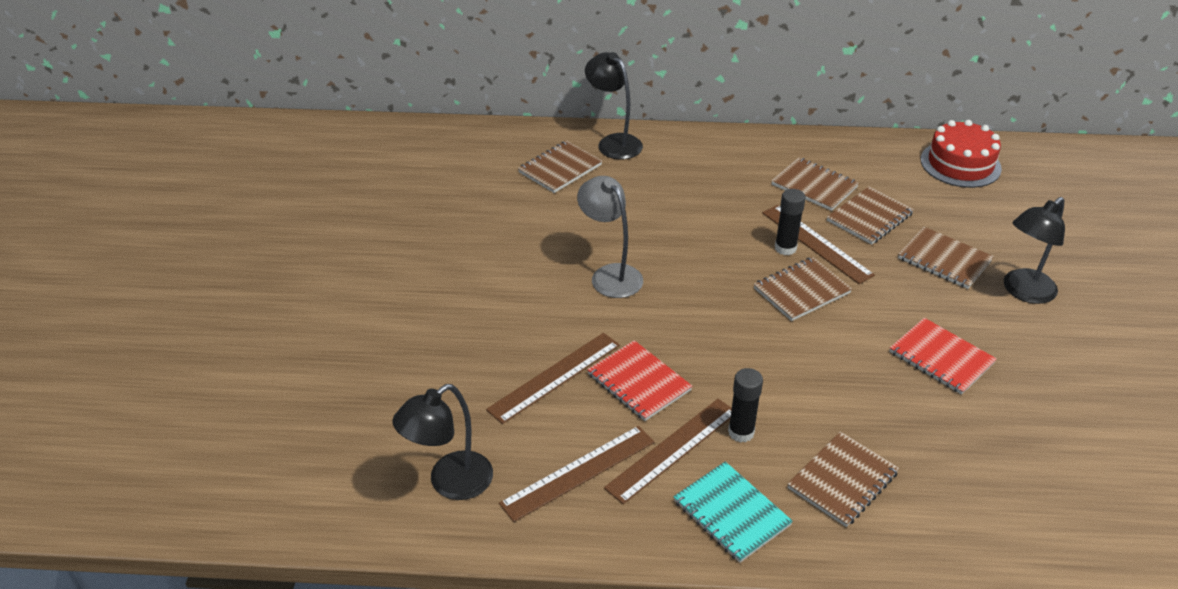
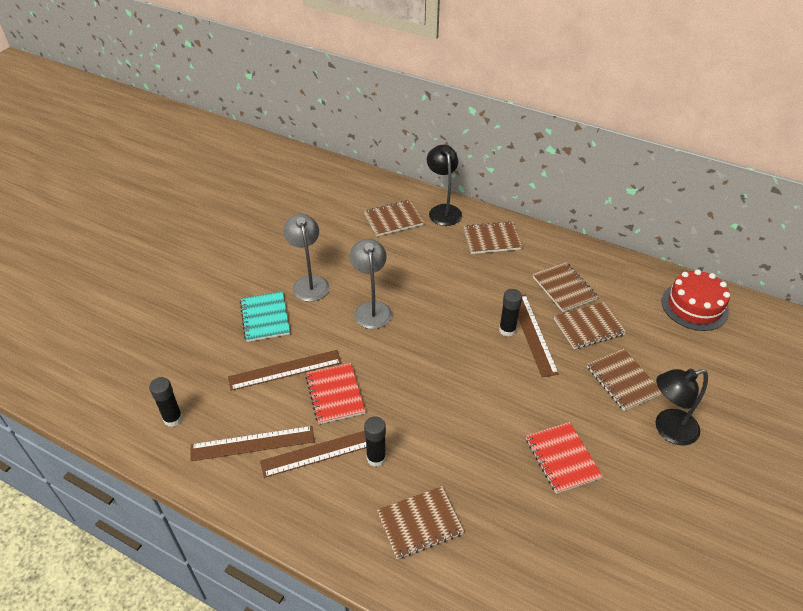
camera: 25 degrees right, 5 degrees up
black lamp [392,384,493,500] -> black glue stick [149,377,183,427]
turquoise notebook [673,462,793,563] -> turquoise notebook moved to [240,291,290,342]
brown notebook [754,257,852,321] -> brown notebook moved to [464,221,522,254]
none -> grey lamp [283,214,329,302]

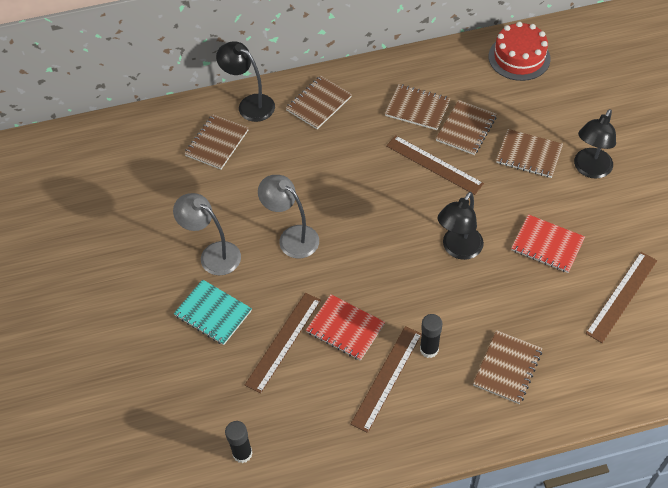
camera: 40 degrees left, 10 degrees up
brown ruler [190,426,314,461] -> brown ruler moved to [586,252,657,343]
black glue stick [499,289,522,337] -> none
none -> black lamp [438,192,484,260]

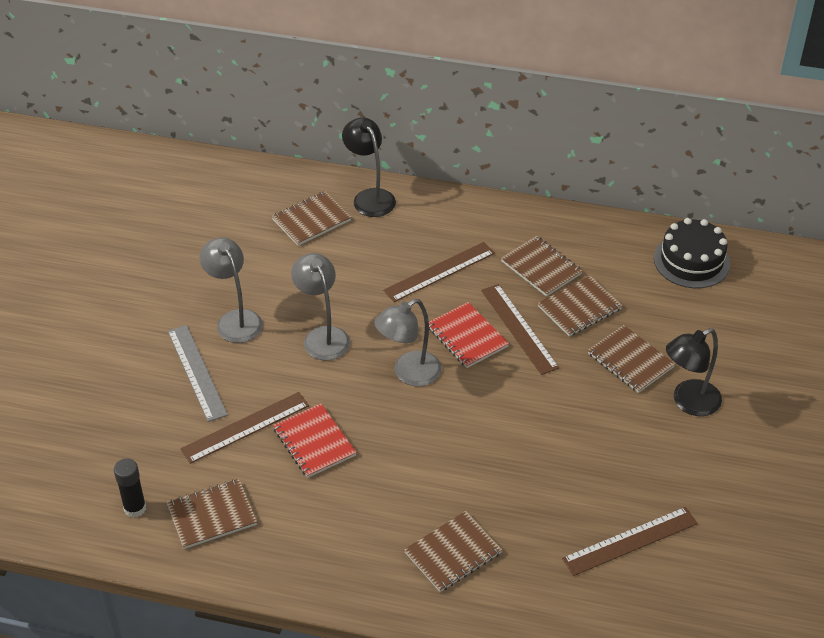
camera: 25 degrees right, 10 degrees down
turquoise notebook [174,279,252,345] -> grey ruler [168,325,228,422]
brown notebook [286,76,352,129] -> brown notebook moved to [166,479,257,549]
brown ruler [351,326,422,433] -> brown ruler moved to [383,242,495,302]
black glue stick [420,314,442,358] -> none
black lamp [438,192,484,260] -> none
red cake [489,22,551,81] -> black cake [654,218,730,288]
red notebook [511,214,585,273] -> red notebook moved to [429,302,509,368]
none -> grey lamp [374,299,442,386]

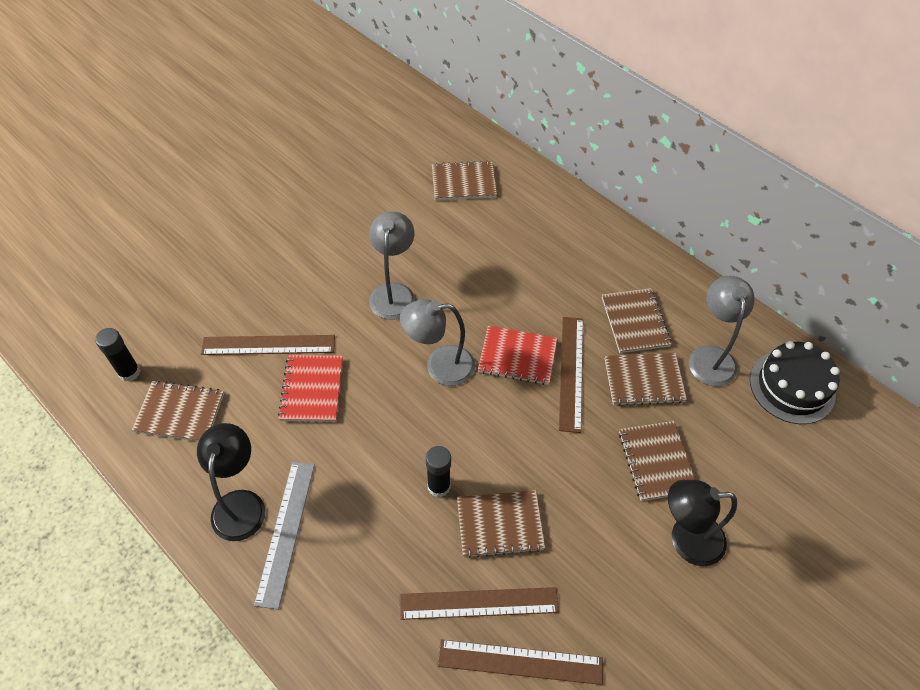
camera: 30 degrees right, 10 degrees up
grey ruler [168,325,228,422] -> grey ruler moved to [254,462,315,610]
grey lamp [200,237,263,343] -> grey lamp moved to [689,276,755,387]
black lamp [342,117,396,217] -> black lamp moved to [197,423,265,541]
brown ruler [383,242,495,302] -> brown ruler moved to [400,587,559,620]
brown notebook [404,511,502,592] -> brown notebook moved to [457,490,545,558]
red notebook [429,302,509,368] -> red notebook turned 75 degrees counterclockwise [478,326,557,385]
none -> black glue stick [426,446,451,497]

